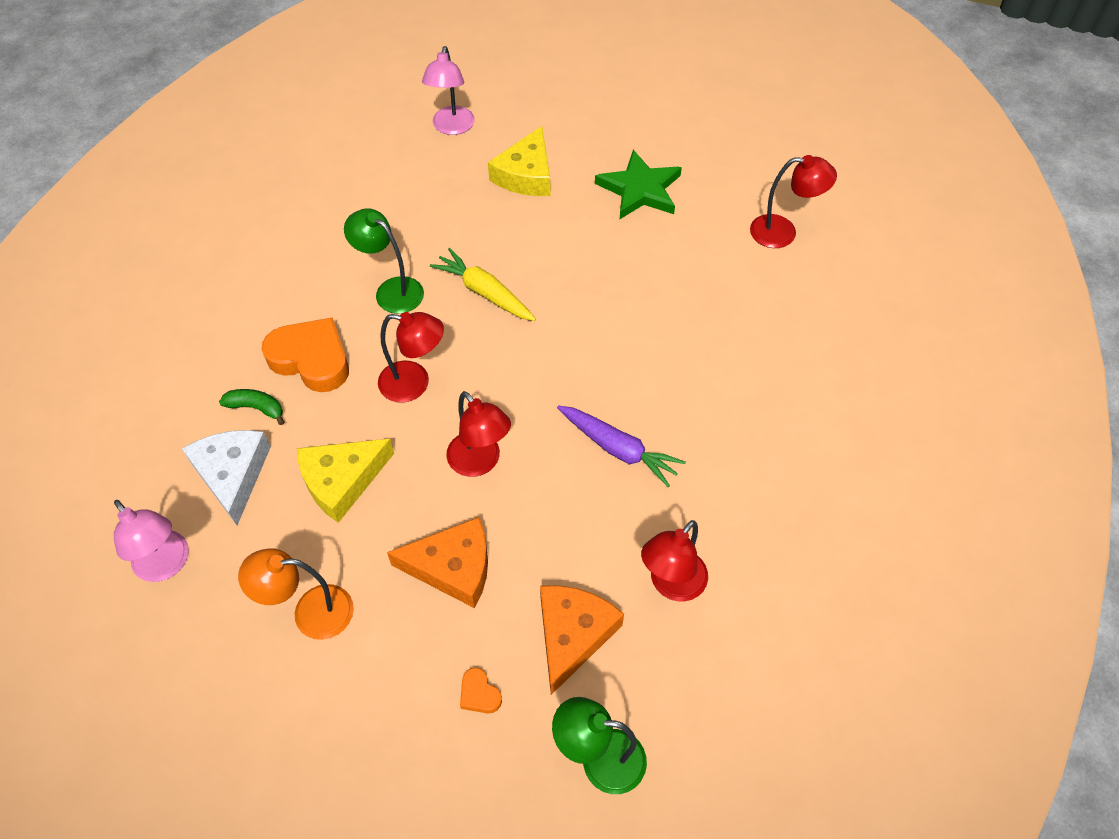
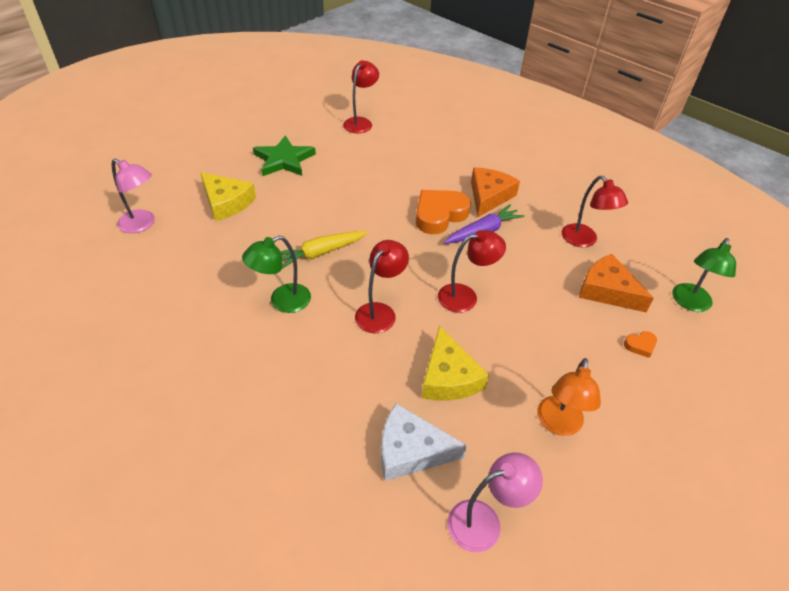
camera: 70 degrees left, 10 degrees down
green banana [219,389,284,425] -> none
orange heart [262,317,349,392] -> orange heart moved to [416,190,471,234]
orange cheese [387,517,488,608] -> orange cheese moved to [471,167,520,217]

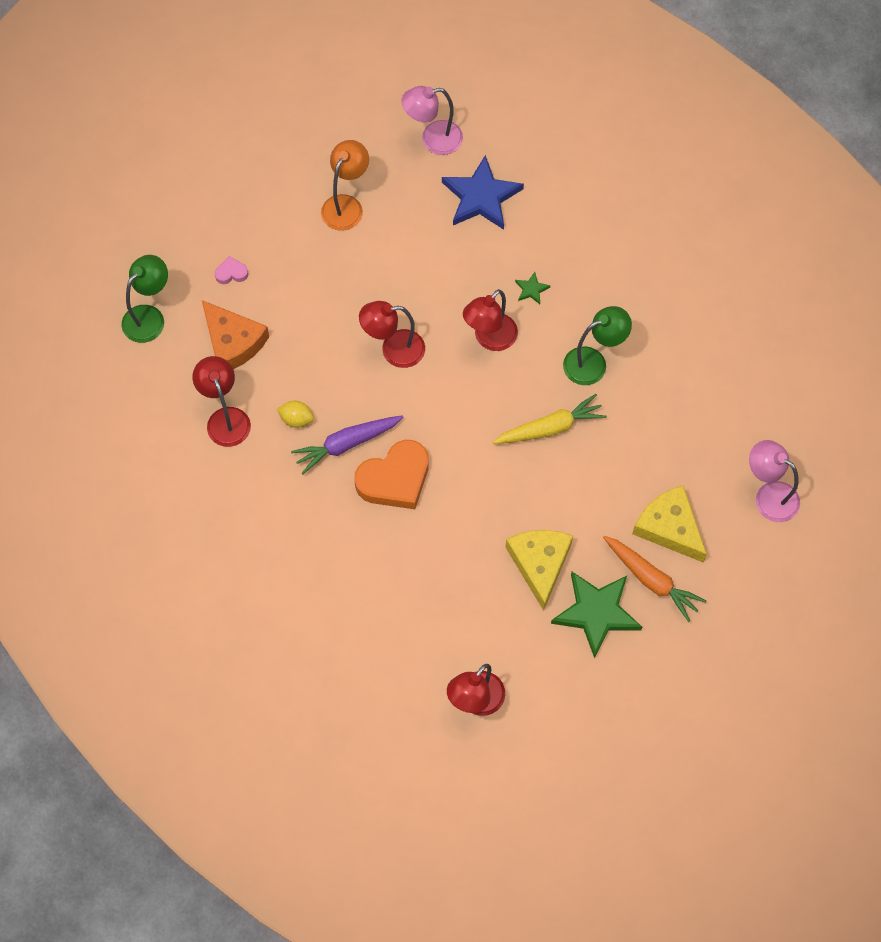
camera: 170 degrees left, 20 degrees up
white cheese [381,403,467,481] -> blue star [442,155,524,230]
yellow cheese [421,326,489,401] -> yellow cheese moved to [505,530,573,611]
orange cheese [471,167,520,217] -> none
orange heart [624,331,657,358] -> pink heart [215,256,248,284]
none -> yellow lemon [277,401,314,428]
none -> green star [515,272,550,304]
none -> orange carrot [603,536,706,622]

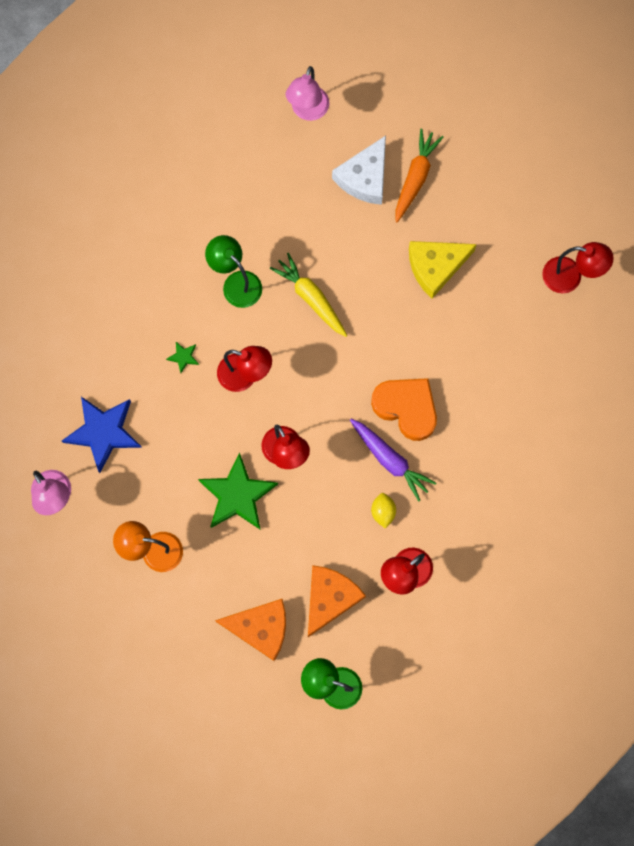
camera: 110 degrees left, 10 degrees up
pink heart [215,256,248,284] -> orange cheese [215,599,286,661]
green star [551,572,642,659] -> green star moved to [198,452,278,529]
yellow cheese [632,485,707,563] -> white cheese [332,136,386,205]

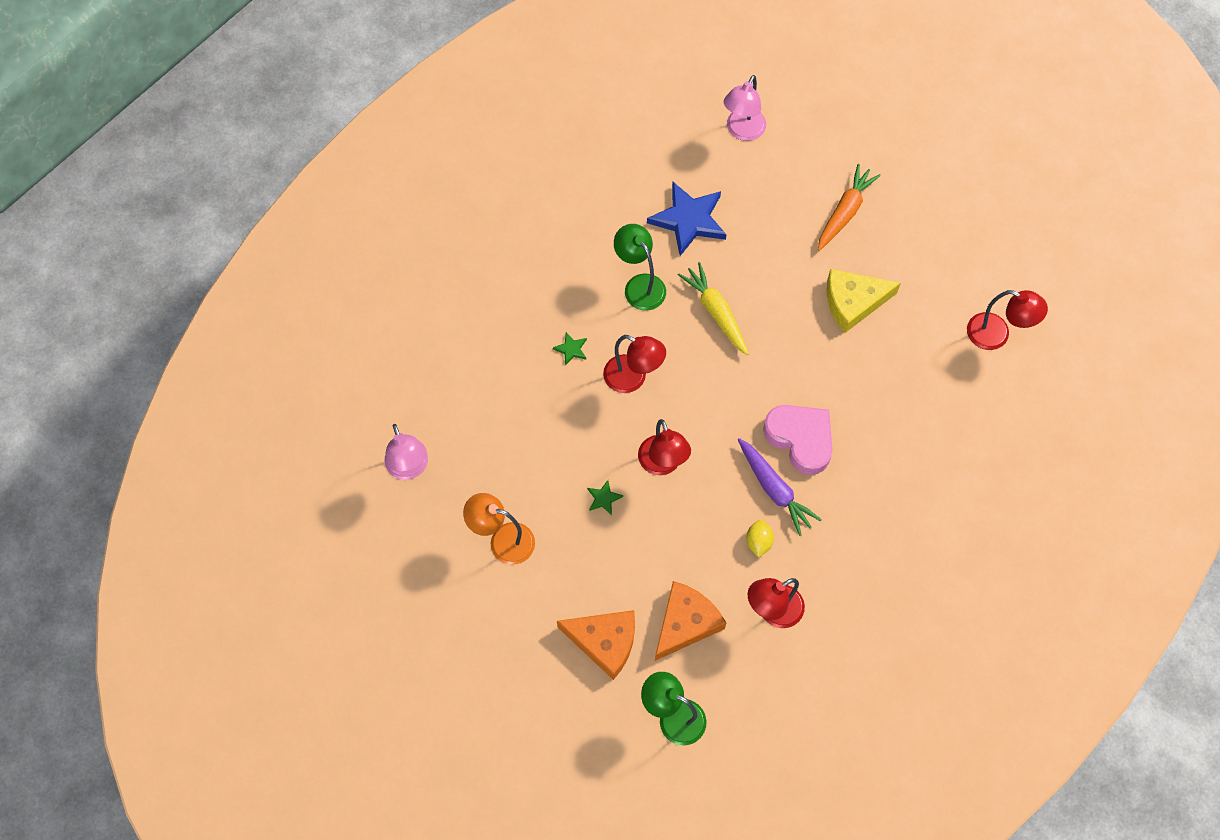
camera: 10 degrees right, 10 degrees down
blue star [62,397,142,473] -> blue star moved to [647,182,727,256]
green star [198,452,278,529] -> green star [587,480,623,515], size x0.42
white cheese [332,136,386,205] -> none
orange heart [371,378,437,441] -> pink heart [763,405,833,475]

